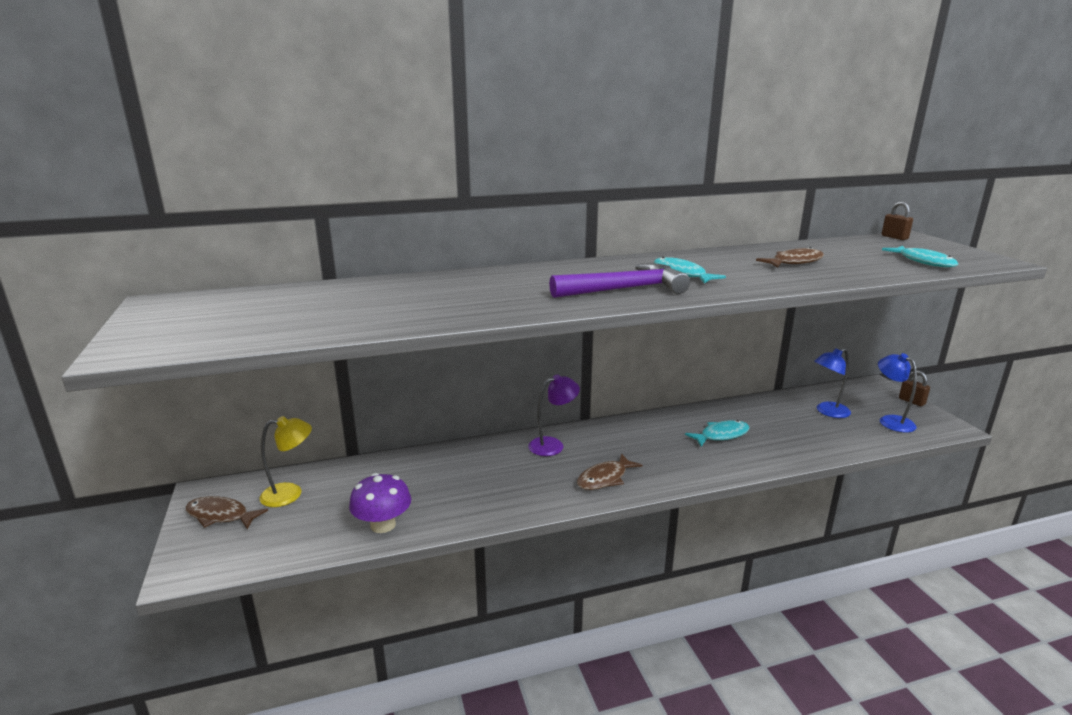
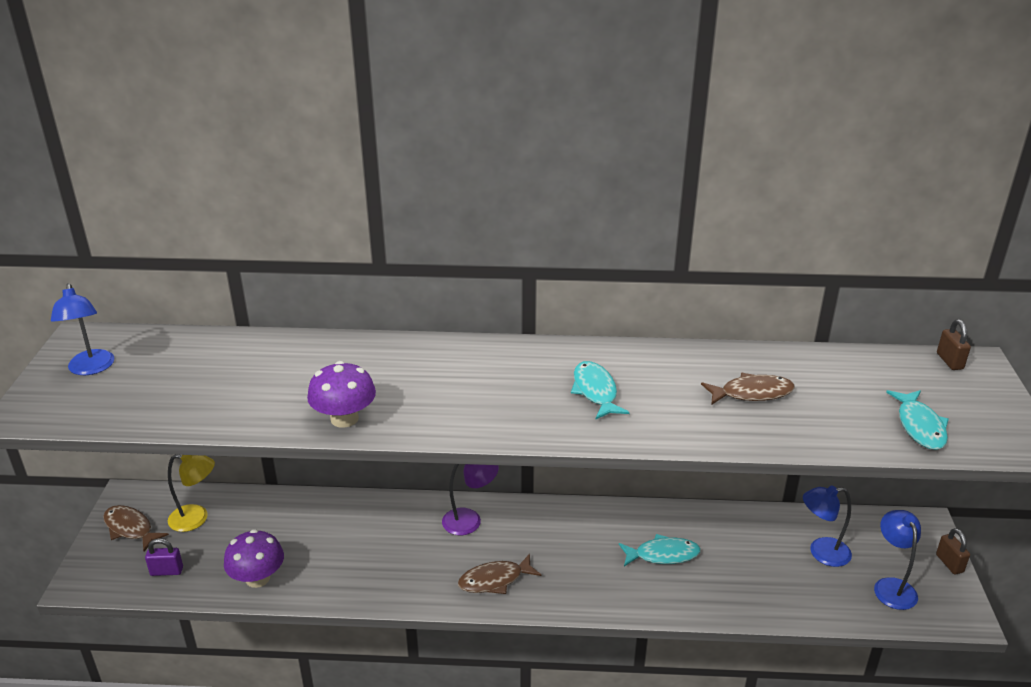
camera: 20 degrees right, 10 degrees up
purple hammer [549,264,690,298] -> none
none -> blue lamp [51,283,114,375]
none -> purple padlock [145,538,183,576]
none -> purple mushroom [307,361,376,428]

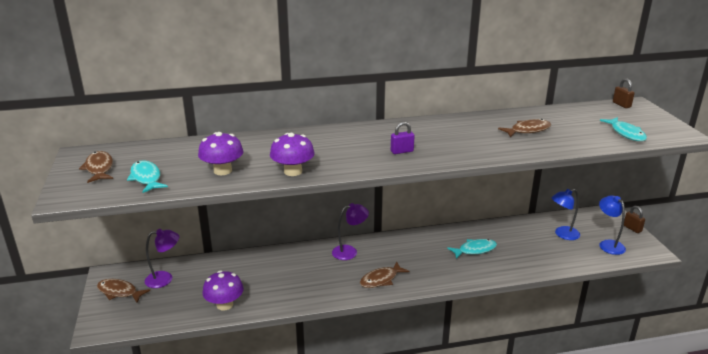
camera: 15 degrees left, 5 degrees down
blue lamp [51,283,114,375] -> brown fish [79,151,113,183]
purple padlock [145,538,183,576] -> purple padlock moved to [391,122,414,154]
yellow lamp [168,455,215,532] -> purple lamp [144,229,179,288]
turquoise fish [571,361,630,419] -> turquoise fish moved to [127,160,168,193]
none -> purple mushroom [198,132,244,175]

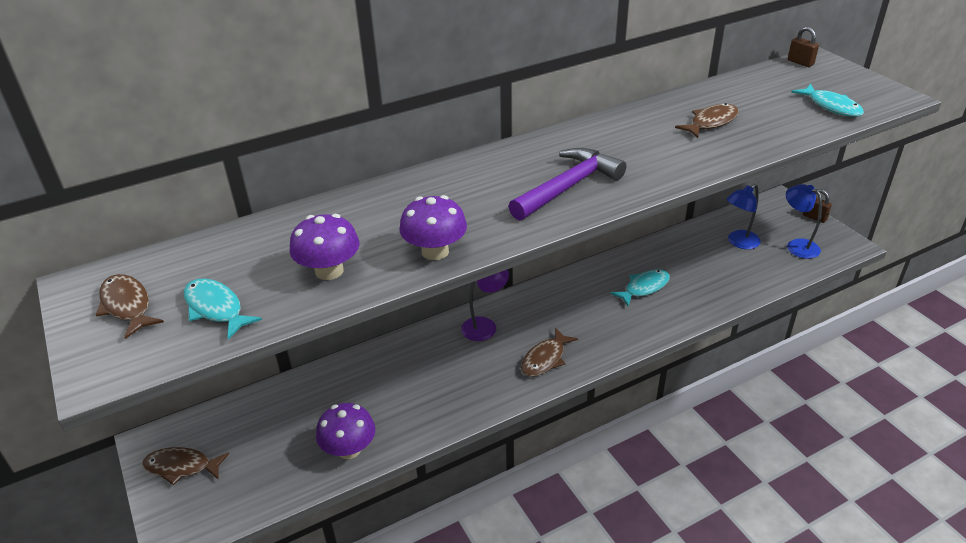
camera: 15 degrees left, 10 degrees up
purple lamp [144,229,179,288] -> none
purple padlock [391,122,414,154] -> purple hammer [509,148,626,221]

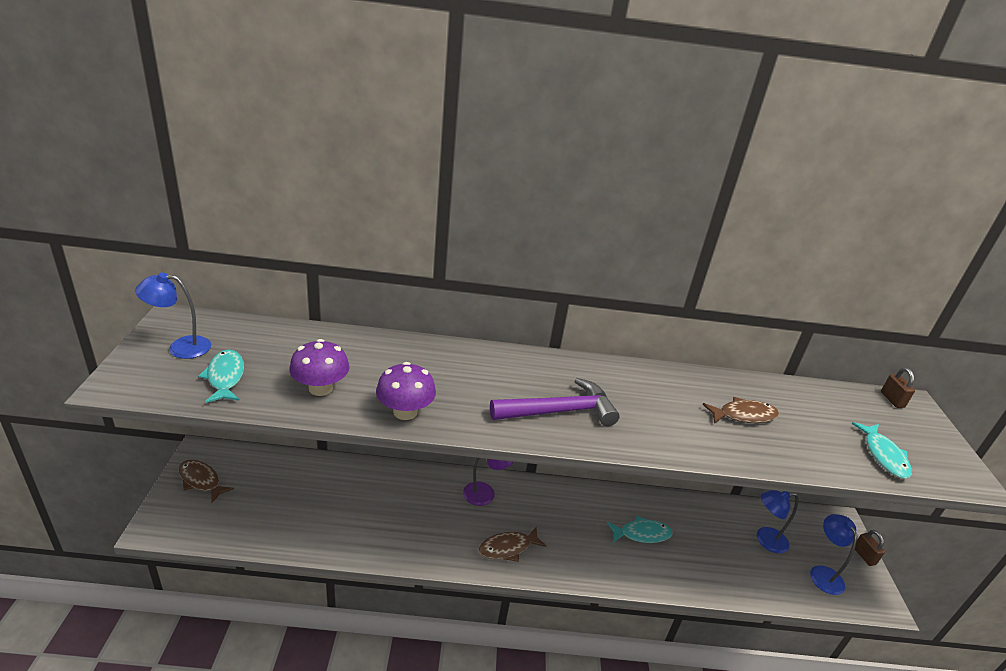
camera: 25 degrees right, 5 degrees down
brown fish [96,274,164,339] -> blue lamp [135,272,211,359]
purple mushroom [316,403,375,459] -> none

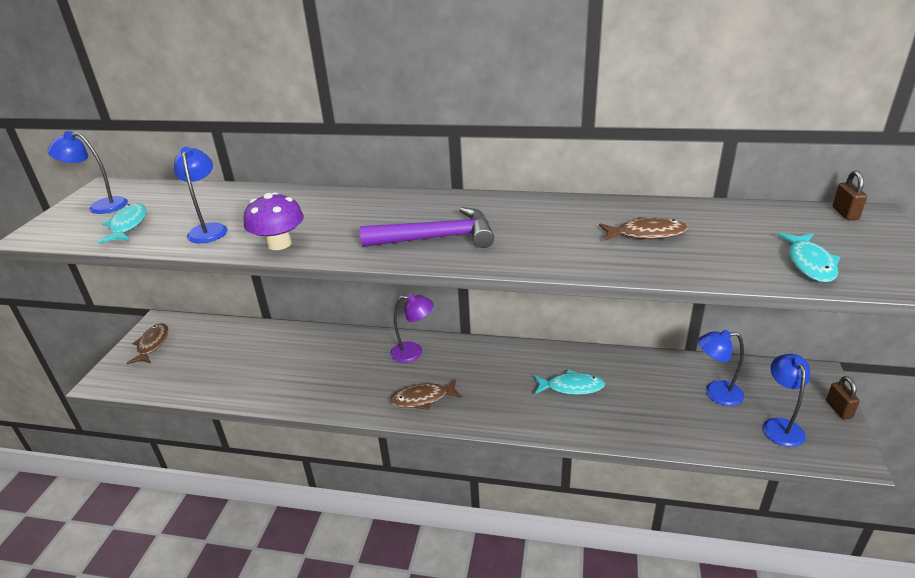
camera: 15 degrees right, 0 degrees up
brown fish [178,460,234,503] -> brown fish turned 45 degrees clockwise [127,323,169,364]
purple mushroom [289,339,350,396] -> blue lamp [174,147,227,243]

